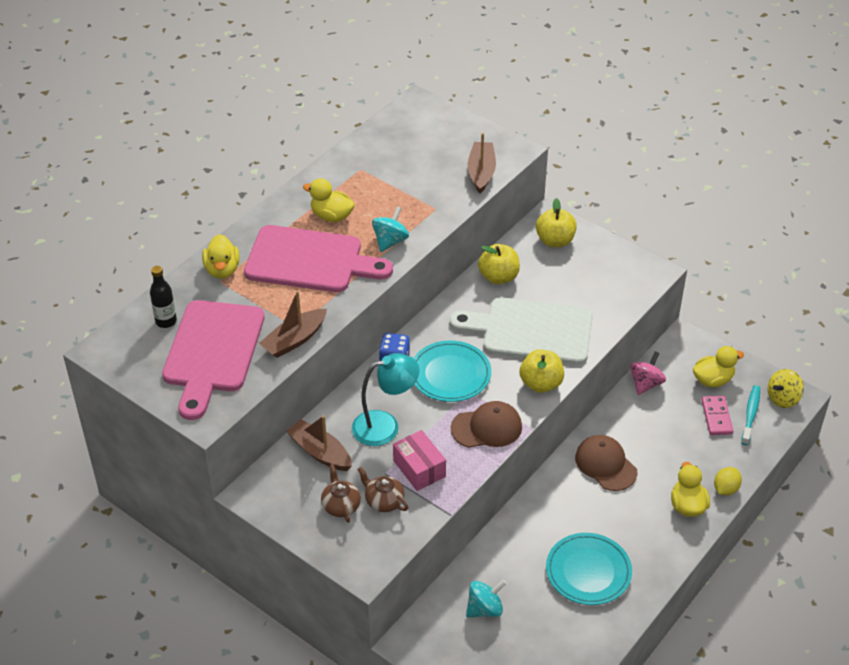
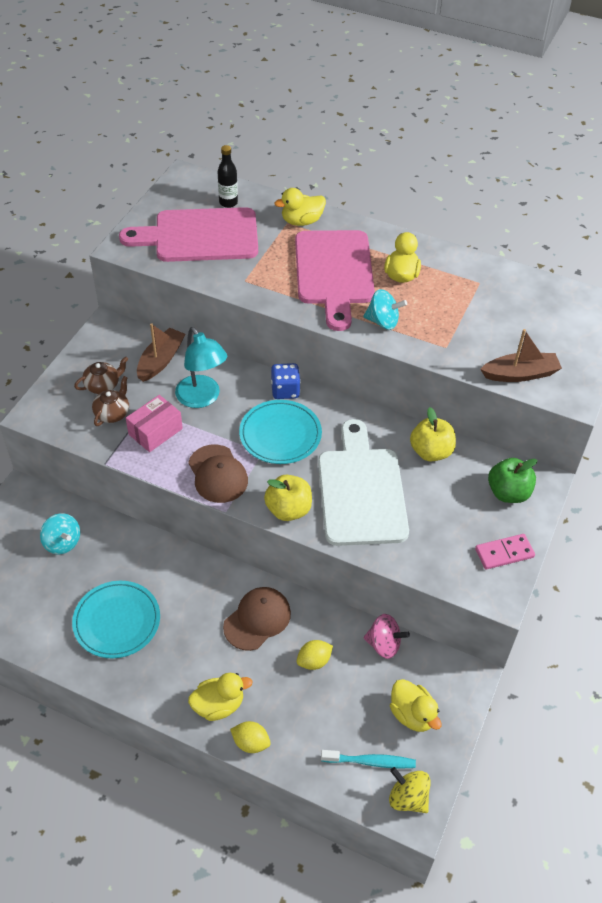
camera: 75 degrees right, 5 degrees up
brown boat [259,291,327,358] -> none
yellow apple [536,198,577,247] -> green apple [488,458,537,503]
pink domino [701,396,733,435] -> pink domino moved to [475,534,535,570]
none -> yellow lemon [297,640,333,670]

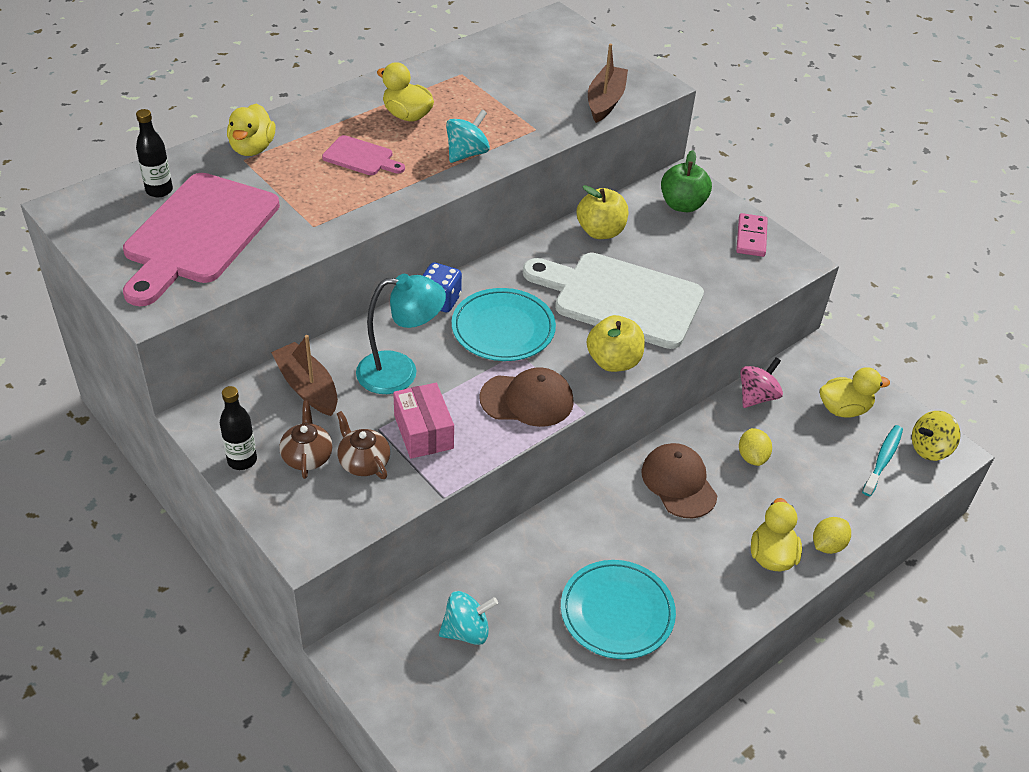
camera: 65 degrees left, 5 degrees down
pink cutting board [295,230,375,331] -> pink cutting board [322,135,405,175], size x0.46
none -> black bottle [220,386,257,470]

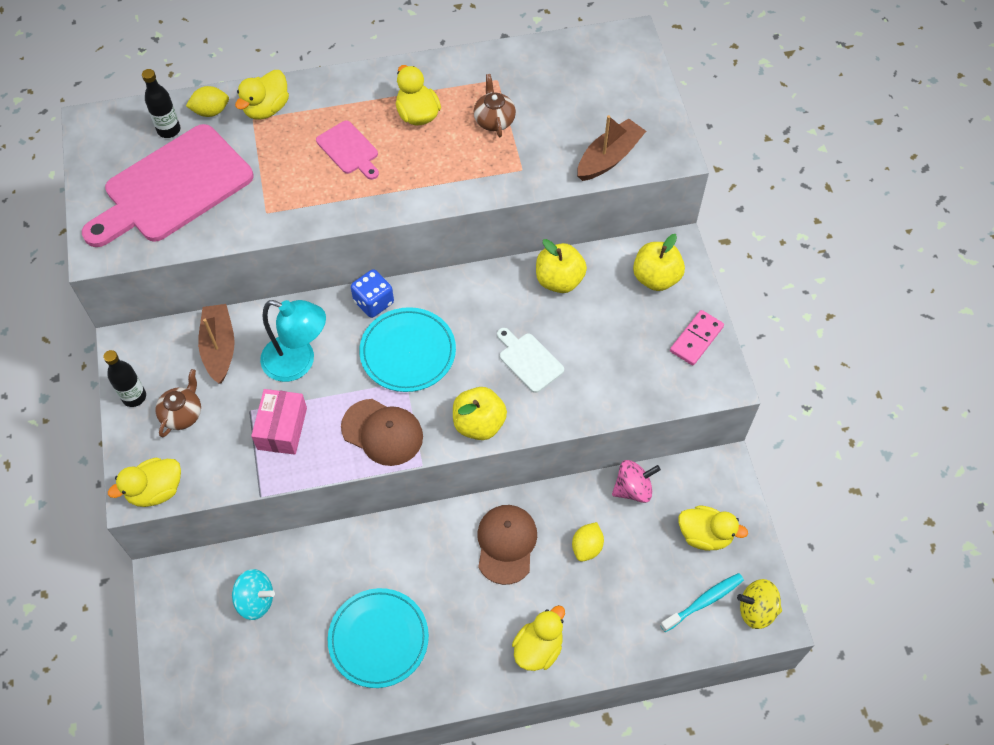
camera: 30 degrees right, 15 degrees up
brown teapot [337,411,390,479] -> brown teapot moved to [474,74,516,137]
turquoise spinning top [446,110,490,163] -> none
white cutting board [523,253,704,349] -> white cutting board [497,328,564,393], size x0.46
green apple [661,150,712,212] -> yellow apple [633,234,685,291]
yellow lemon [813,517,851,554] -> yellow lemon moved to [186,86,229,117]
none -> yellow duck [108,458,181,507]

